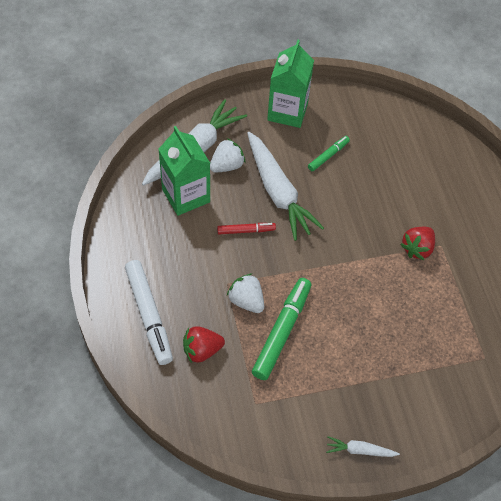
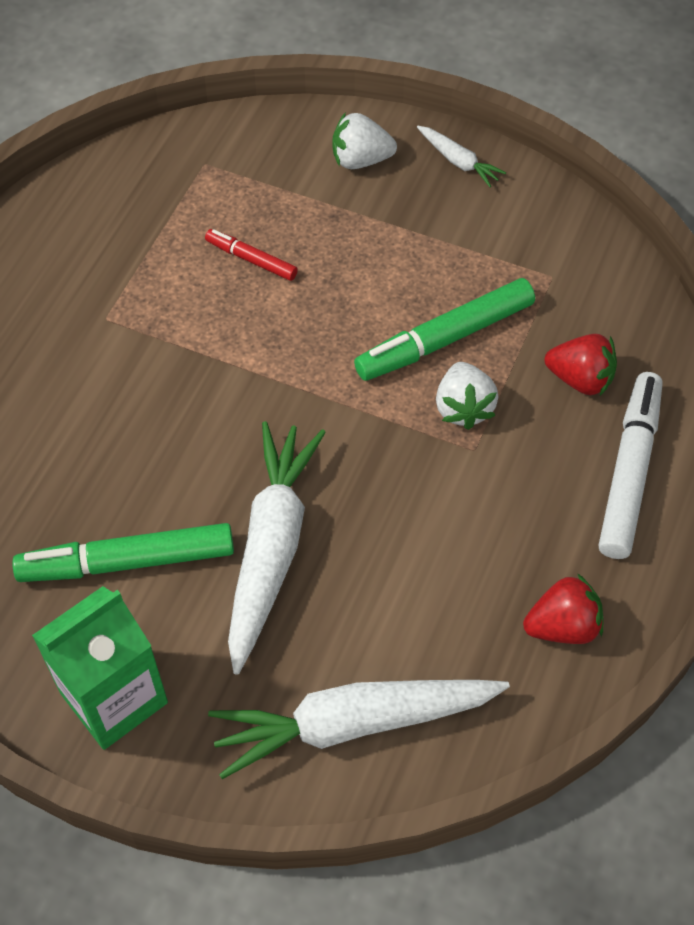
camera: 140 degrees left, 0 degrees up
green carton [158,126,210,216] -> none
white strawberry [210,138,245,172] -> white strawberry moved to [332,112,397,169]
red marker [217,223,276,235] -> red marker moved to [205,229,298,281]
green marker [308,136,350,171] -> green marker [12,523,234,582], size x1.86
red strawberry [400,227,435,260] -> red strawberry moved to [523,574,603,644]

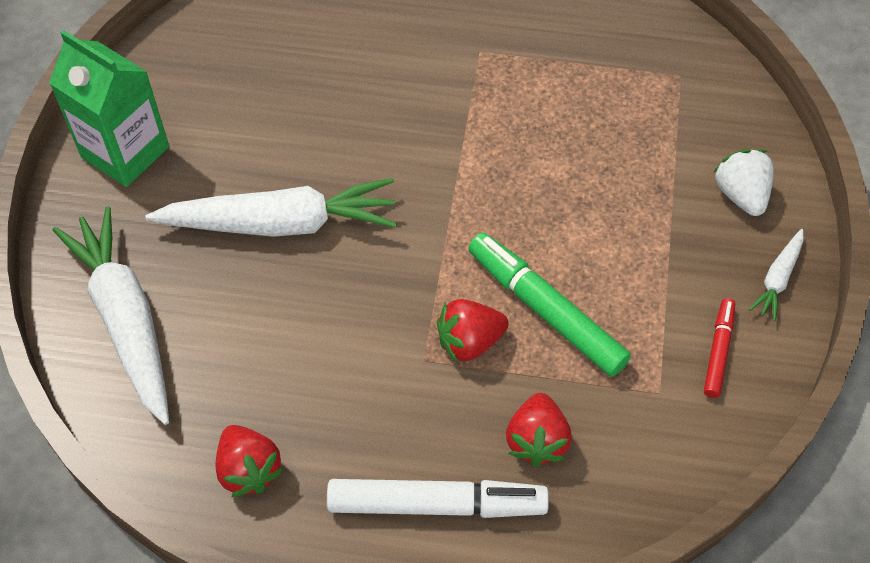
camera: 75 degrees right, 0 degrees up
green marker [12,523,234,582] -> none
red marker [205,229,298,281] -> red marker moved to [704,298,735,398]
white strawberry [436,362,498,430] -> red strawberry [437,299,509,363]

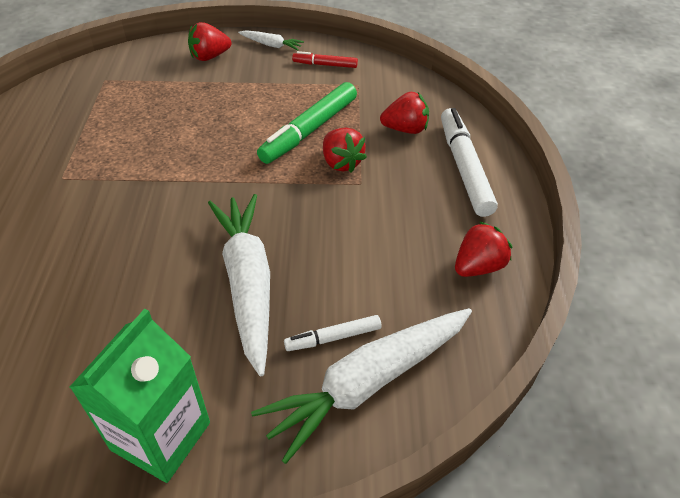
camera: 100 degrees left, 10 degrees down
white strawberry [714,149,774,216] -> red strawberry [188,22,232,61]
none -> white marker [284,315,382,351]

